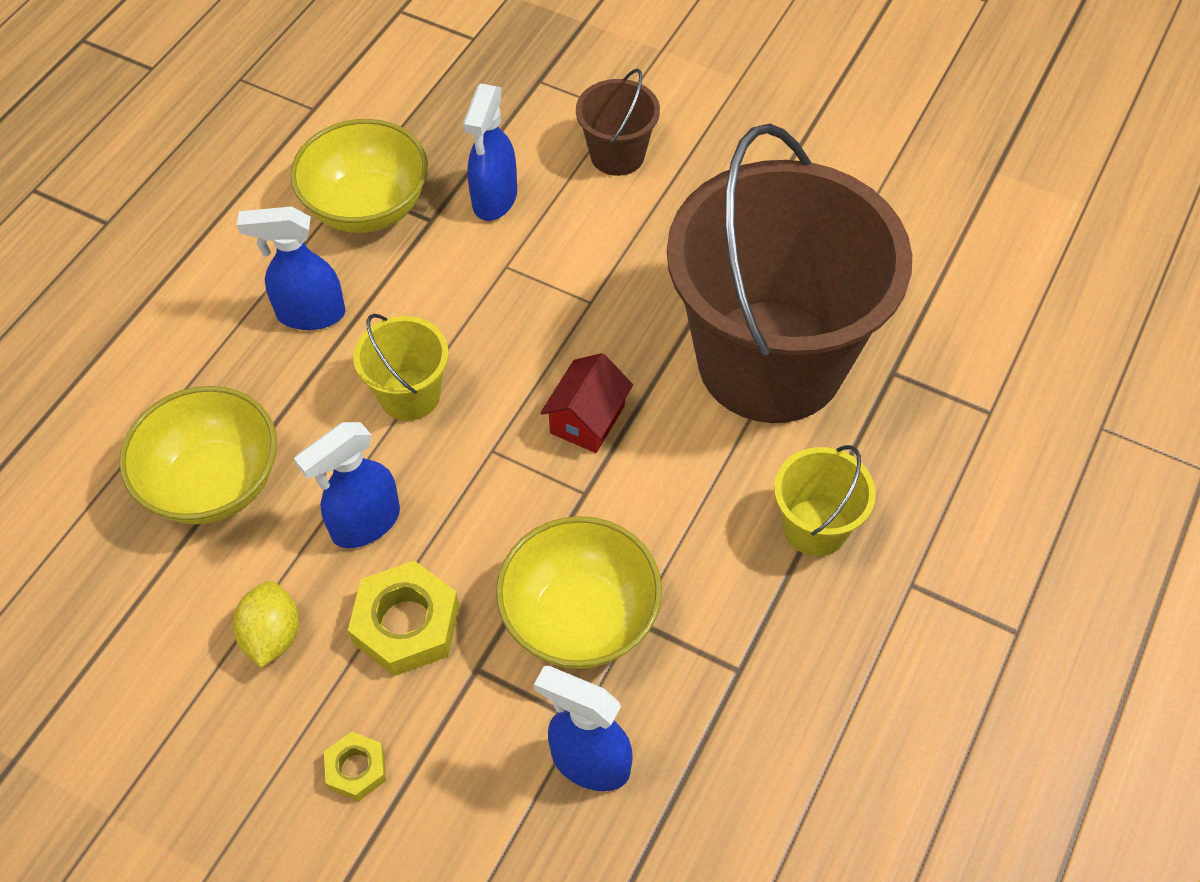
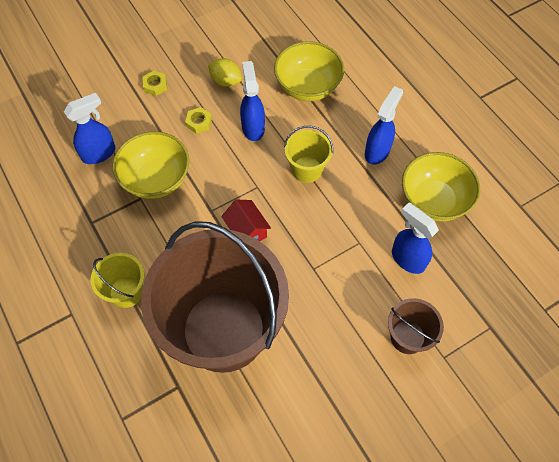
camera: 120 degrees right, 5 degrees up
yellow nut [348,560,459,676] -> yellow nut [185,107,212,134], size x0.56

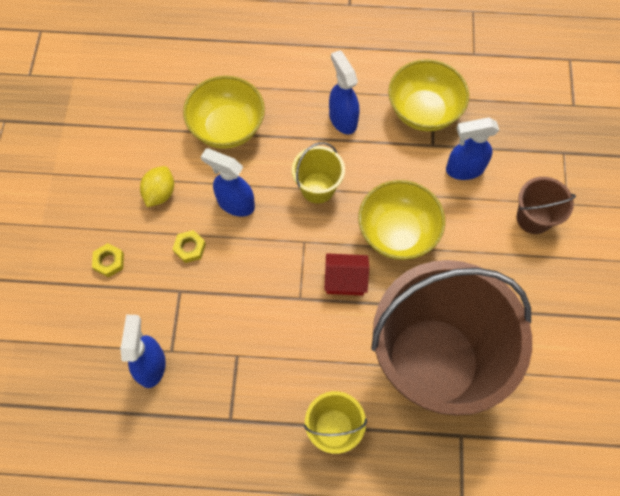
camera: 55 degrees left, 5 degrees up
yellow bowl [113,131,189,199] -> yellow bowl moved to [358,180,445,260]
yellow lemon [208,58,242,87] -> yellow lemon turned 45 degrees counterclockwise [140,166,174,207]

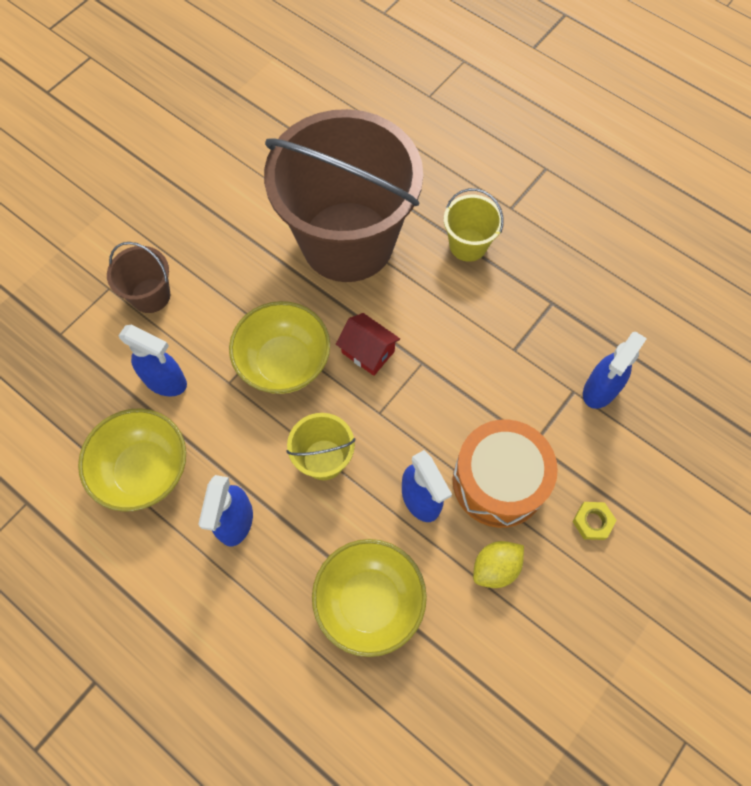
camera: 145 degrees left, 0 degrees up
yellow nut [173,230,206,263] -> orange drum [453,419,558,528]

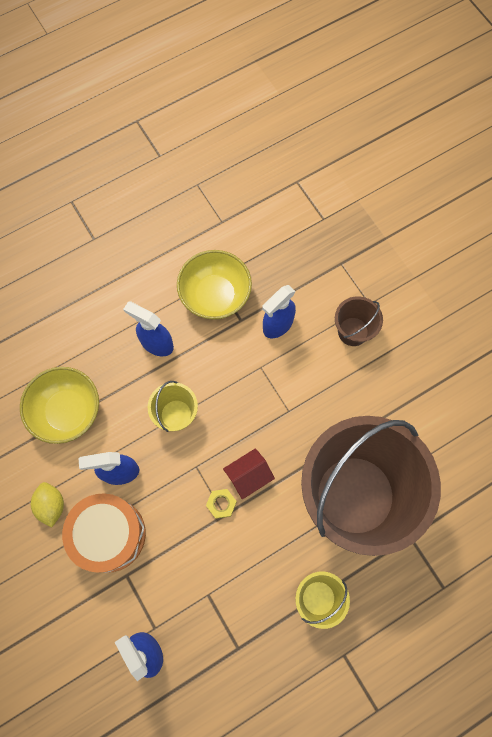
camera: 110 degrees right, 5 degrees up
yellow bowl [229,301,330,394] -> none
yellow nut [572,502,616,540] -> yellow nut moved to [206,489,237,519]

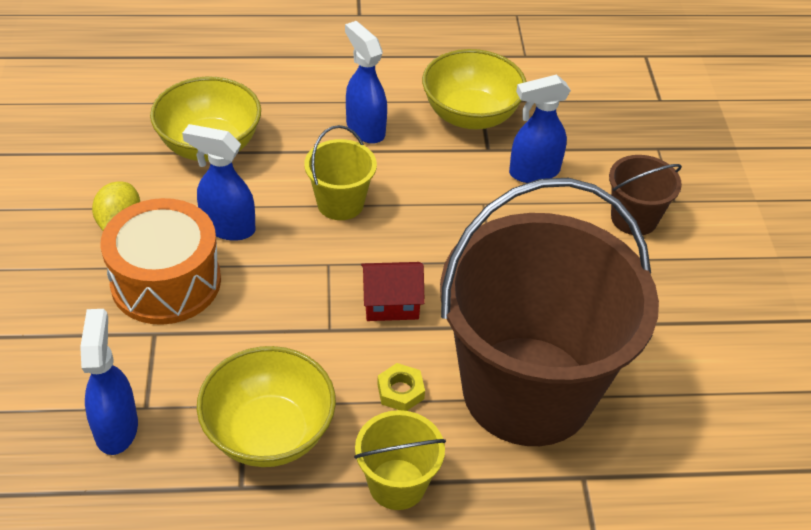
camera: 25 degrees right, 25 degrees down
yellow nut [206,489,237,519] -> yellow nut moved to [377,363,425,411]
none -> yellow bowl [197,346,336,467]

